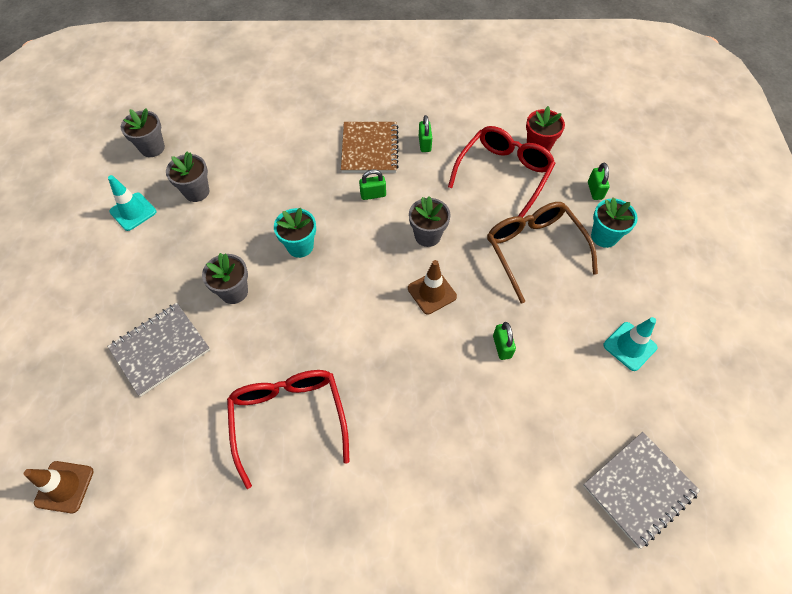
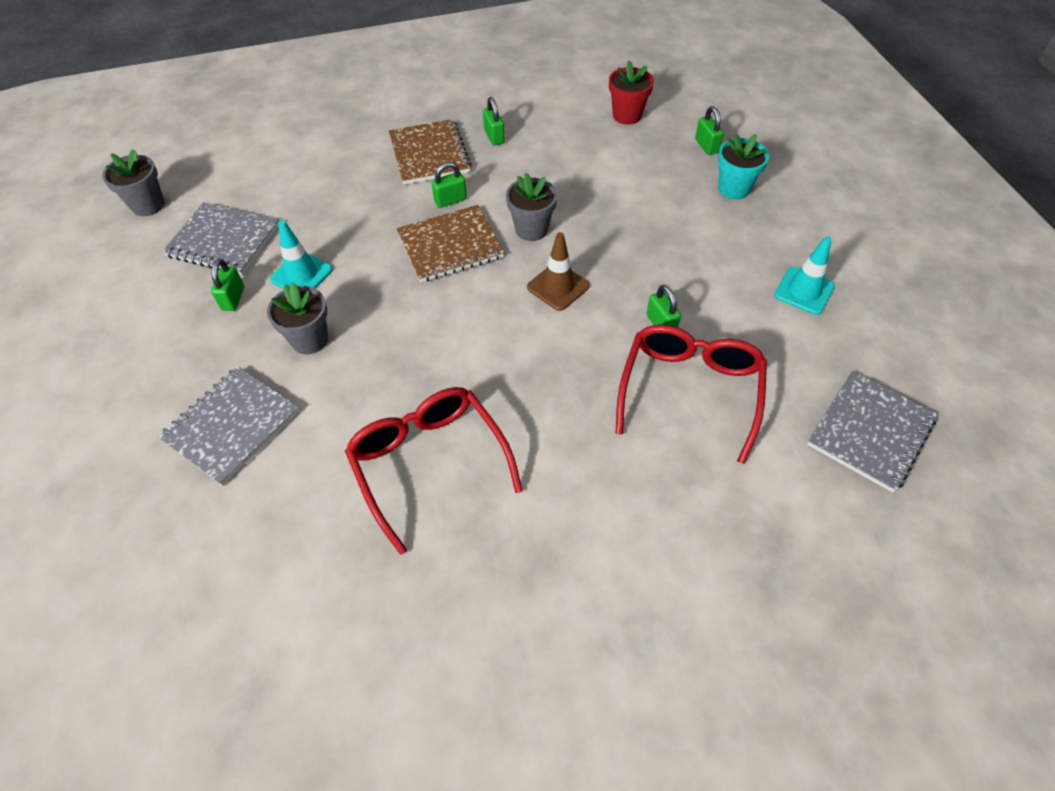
camera: 15 degrees left, 5 degrees down
brown traffic cone [24,461,94,513] -> none
turquoise traffic cone [108,175,156,231] -> turquoise traffic cone moved to [270,220,333,289]
grey flower pot [166,151,209,202] -> grey notebook [162,202,279,275]
turquoise flower pot [274,208,316,258] -> none
red glasses [448,126,556,217] -> red glasses moved to [615,325,767,464]
brown glasses [487,202,598,304] -> none
none -> green padlock [211,259,244,311]
none -> brown notebook [396,205,505,283]

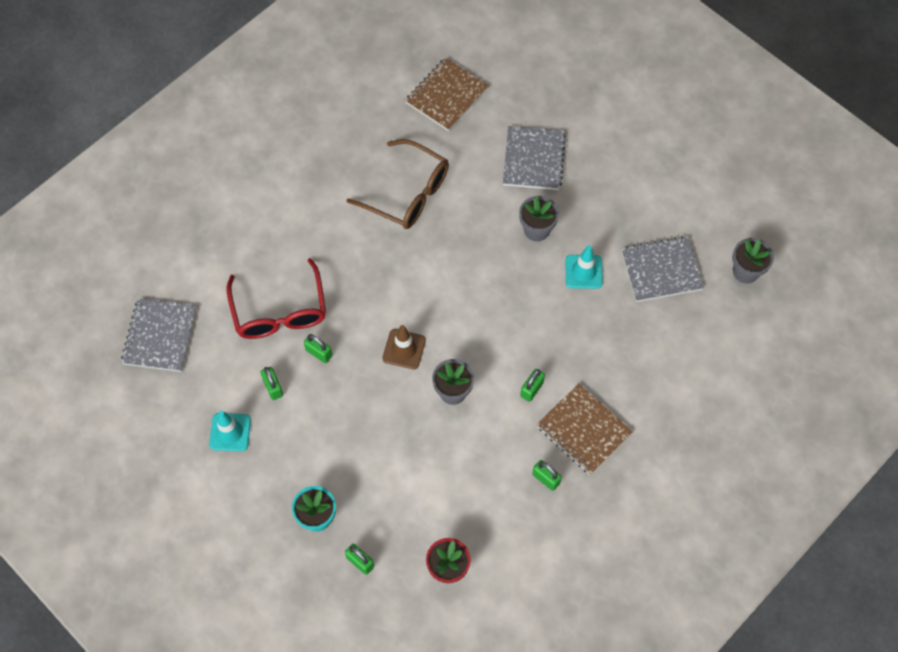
camera: 150 degrees right, 10 degrees up
green padlock [211,259,244,311] -> green padlock moved to [261,367,283,400]
red glasses [345,387,523,555] -> brown glasses [346,139,449,229]
brown notebook [396,205,505,283] -> brown notebook moved to [405,58,489,131]

